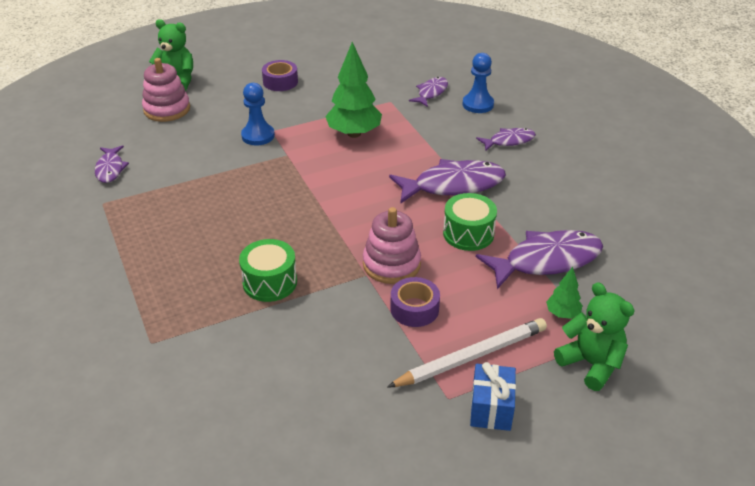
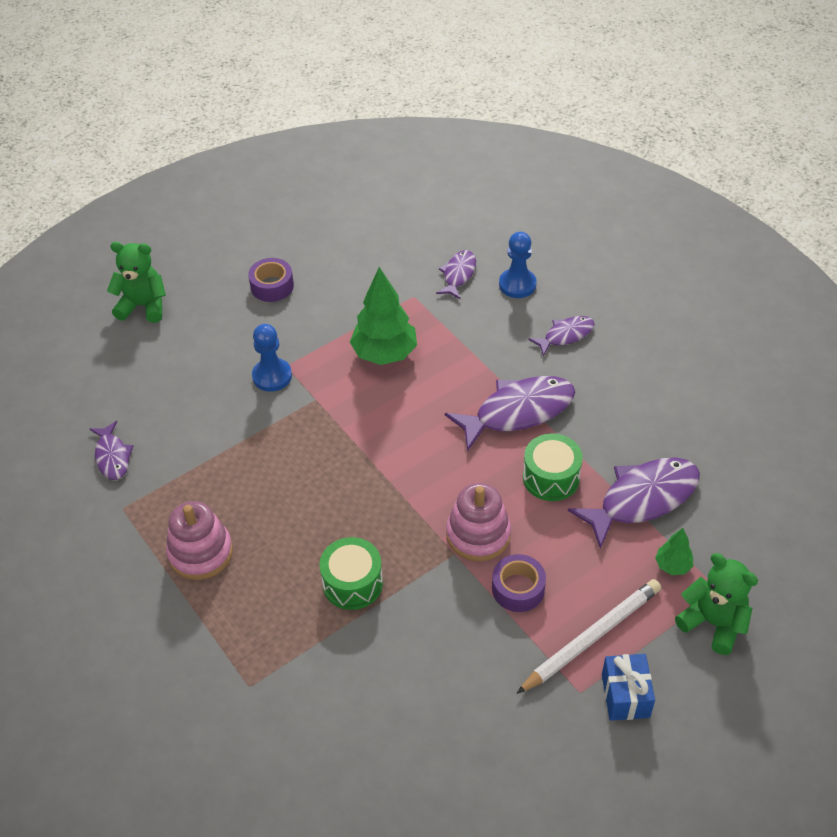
camera: 10 degrees left, 10 degrees up
pink stacking toy [142,58,190,122] -> pink stacking toy moved to [166,501,233,580]

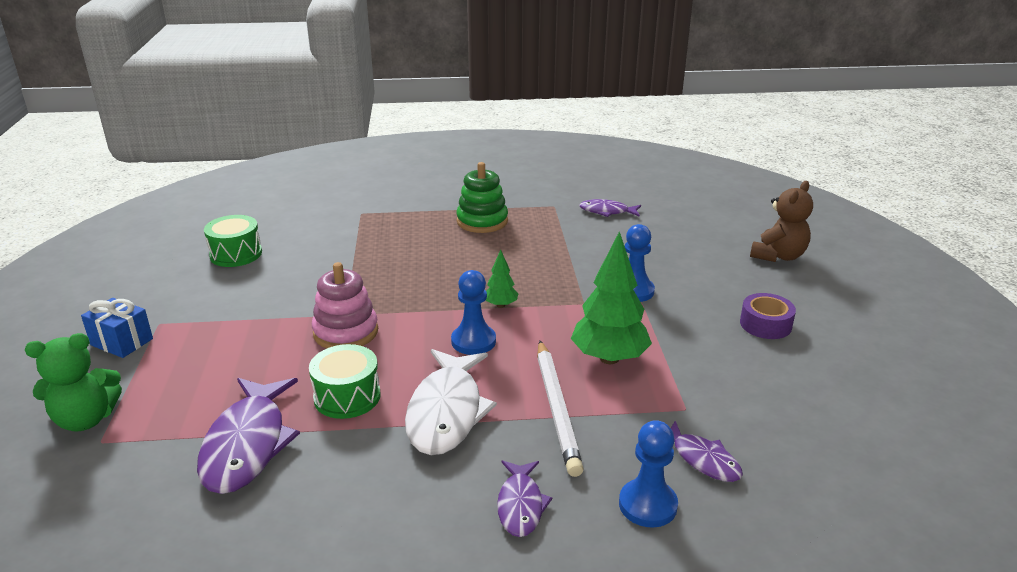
camera: 120 degrees right, 20 degrees down
green teddy bear [107,242,166,323] -> brown teddy bear [750,181,813,262]
pink stacking toy [166,501,233,580] -> green stacking toy [456,162,508,233]
green drum [319,537,383,610] -> green drum moved to [204,215,262,267]
purple fish [445,376,575,452] -> white fish [405,349,497,455]
purple tape [492,554,546,612] -> none
white pencil [516,579,661,694] -> white pencil moved to [537,341,584,477]
green tree [655,528,693,575] -> green tree moved to [485,250,518,308]
none -> blue pawn [451,270,496,355]

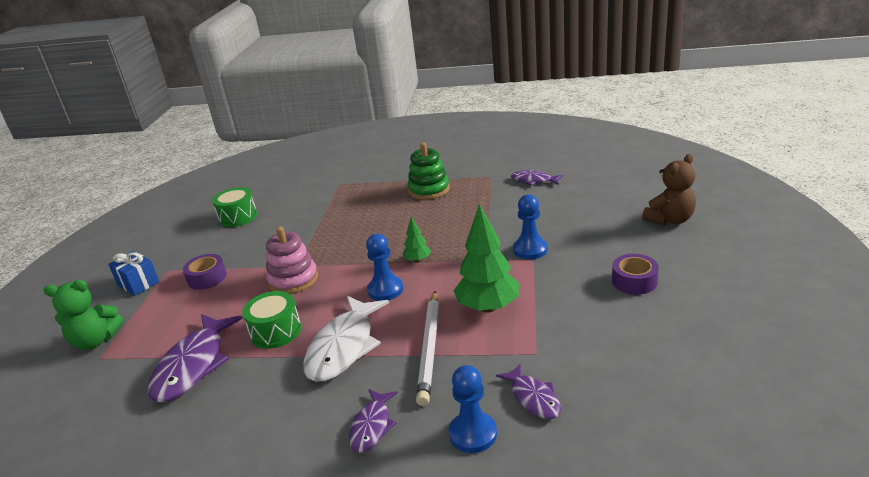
camera: 15 degrees right, 0 degrees up
none -> purple tape [183,254,227,290]

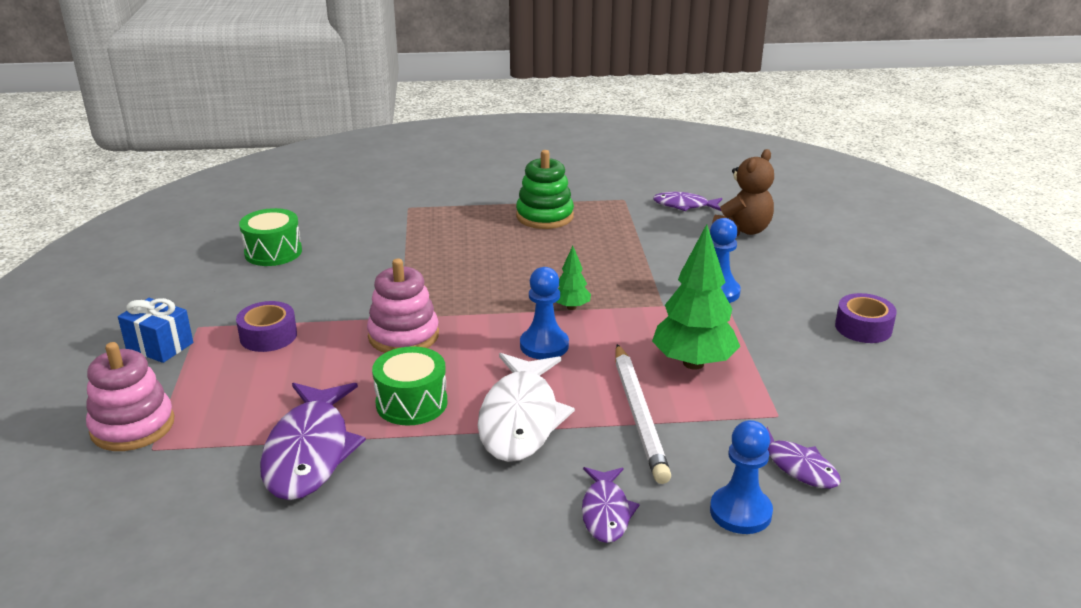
camera: 15 degrees left, 0 degrees up
green teddy bear [43,280,123,350] -> pink stacking toy [86,342,174,451]
brown teddy bear [642,154,696,225] -> brown teddy bear moved to [712,149,774,236]

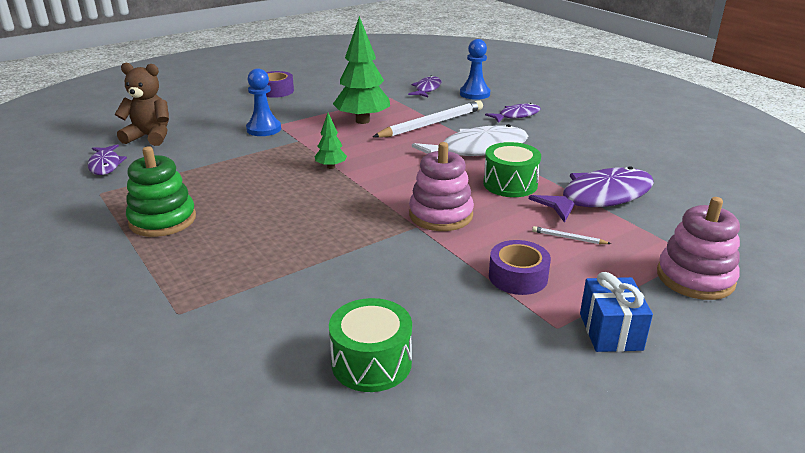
camera: 120 degrees left, 0 degrees up
blue pawn [520,267,569,359] -> none
none -> white pencil [532,226,611,244]

